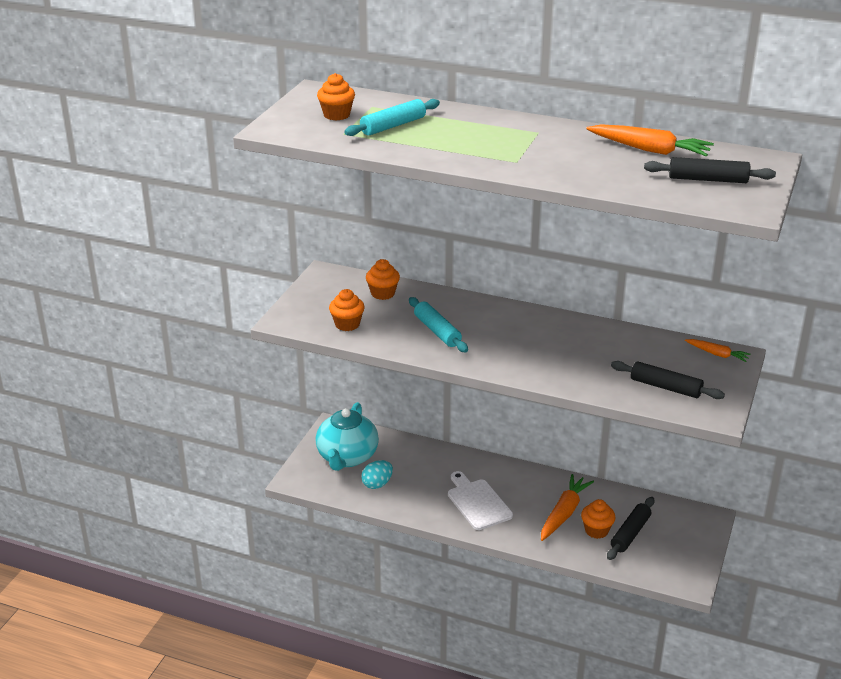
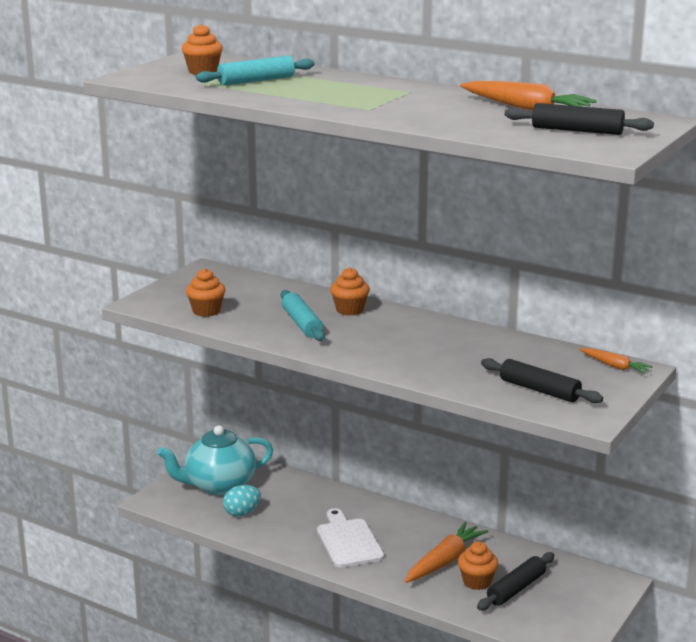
camera: 10 degrees right, 10 degrees down
turquoise teapot [316,402,379,471] -> turquoise teapot turned 45 degrees clockwise [157,425,273,495]
orange cupcake [366,259,400,300] -> orange cupcake moved to [330,267,370,316]

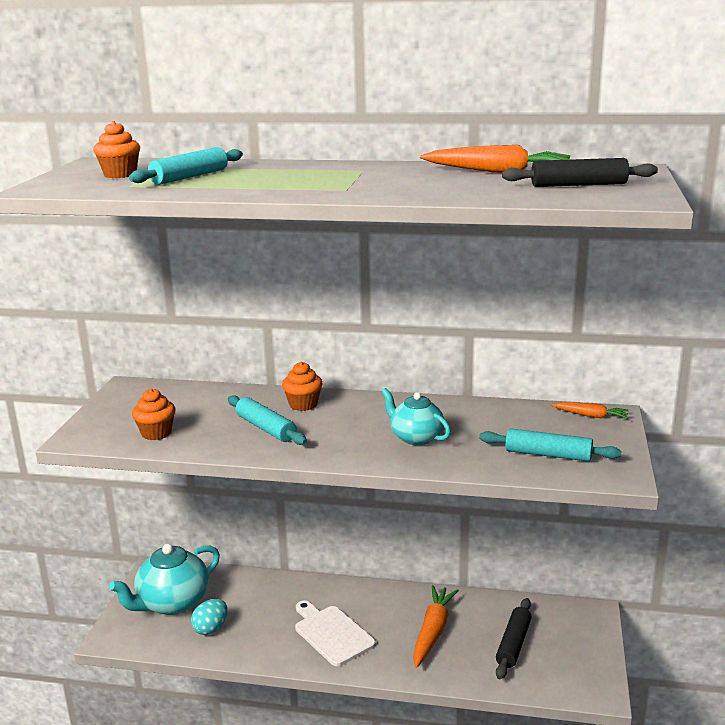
camera: 20 degrees left, 0 degrees up
orange cupcake [458,541,498,590] -> none
black rolling pin [481,358,603,403] -> turquoise rolling pin [479,428,622,462]
none -> turquoise teapot [381,388,451,445]

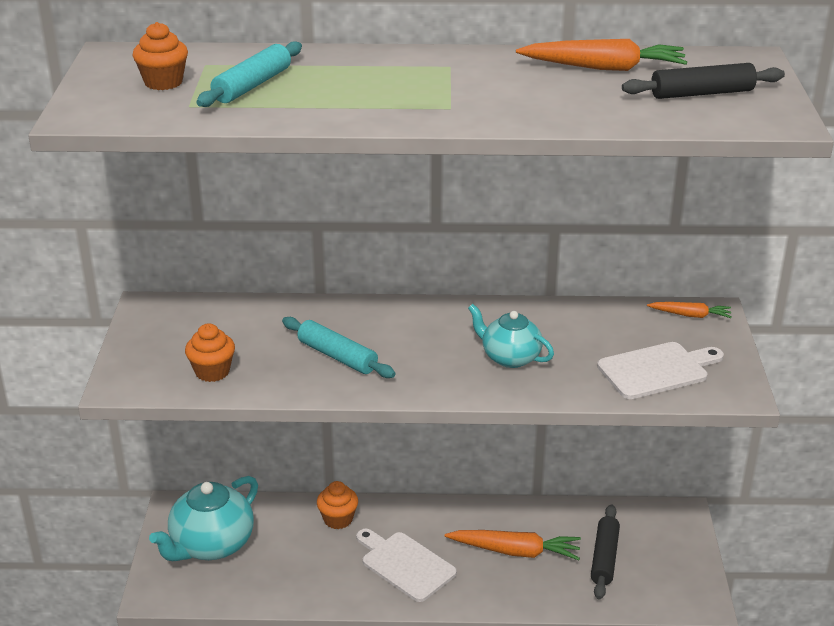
camera: 10 degrees left, 10 degrees up
turquoise egg [191,599,228,635] -> none
orange cupcake [282,362,323,411] -> orange cupcake moved to [317,481,358,529]
orange carrot [413,585,459,668] -> orange carrot turned 90 degrees clockwise [445,530,581,560]
turquoise rolling pin [479,428,622,462] -> white cutting board [597,342,724,399]

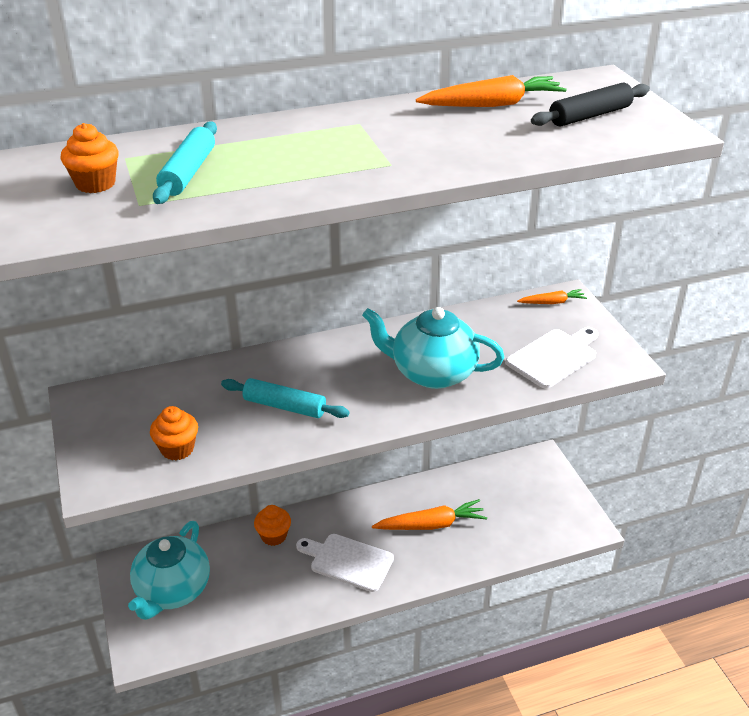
camera: 20 degrees left, 5 degrees up
turquoise teapot [468,304,554,368] -> turquoise teapot [362,307,504,389], size x1.62
black rolling pin [591,504,620,600] -> none

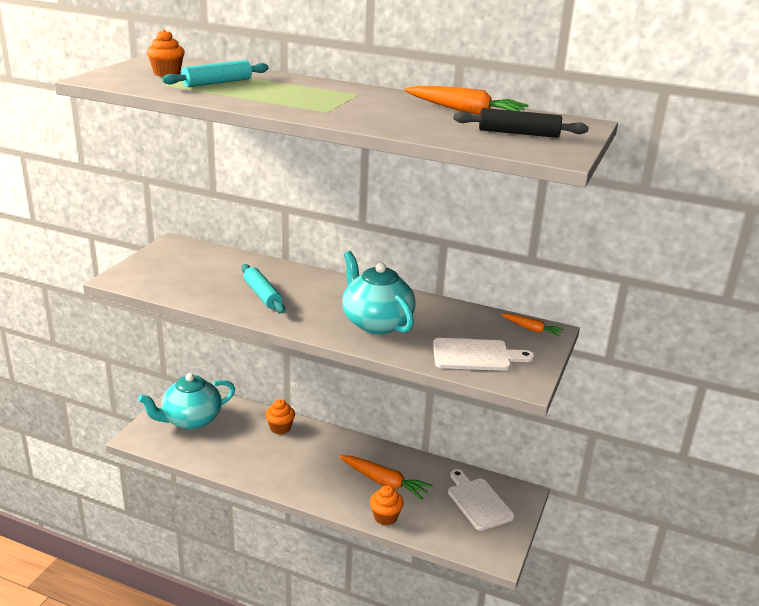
camera: 40 degrees right, 10 degrees down
orange cupcake [150,406,198,460] -> orange cupcake moved to [370,485,404,525]
white cutting board [296,534,394,592] -> white cutting board moved to [448,469,515,531]

